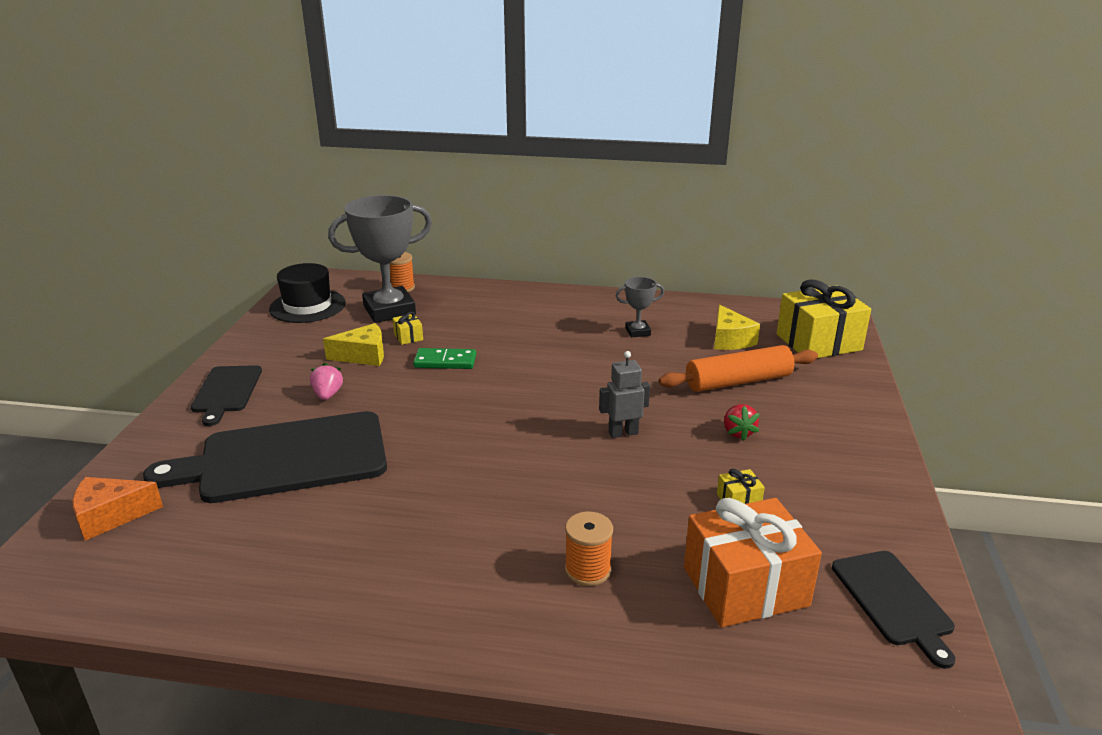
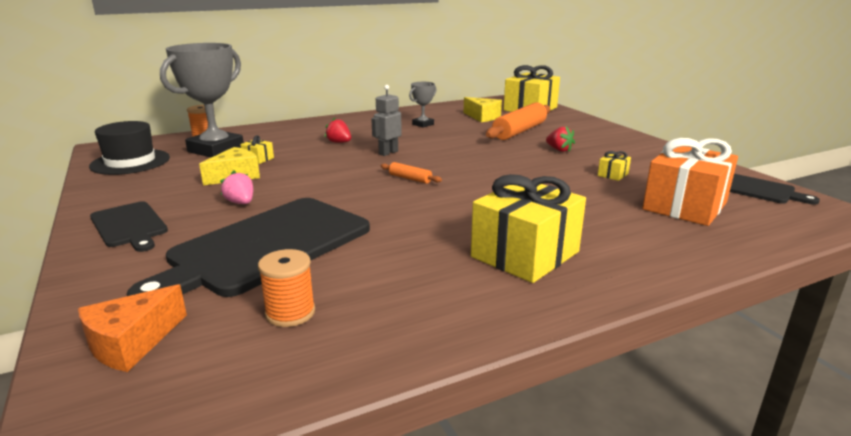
camera: 35 degrees left, 5 degrees down
green domino [413,348,476,369] -> none
orange spool [565,512,613,586] -> orange spool moved to [258,249,315,327]
grey robot [599,351,650,438] -> grey robot moved to [371,85,402,156]
none -> red strawberry [325,118,351,143]
none -> orange rolling pin [380,162,442,184]
none -> yellow gift [471,174,586,283]

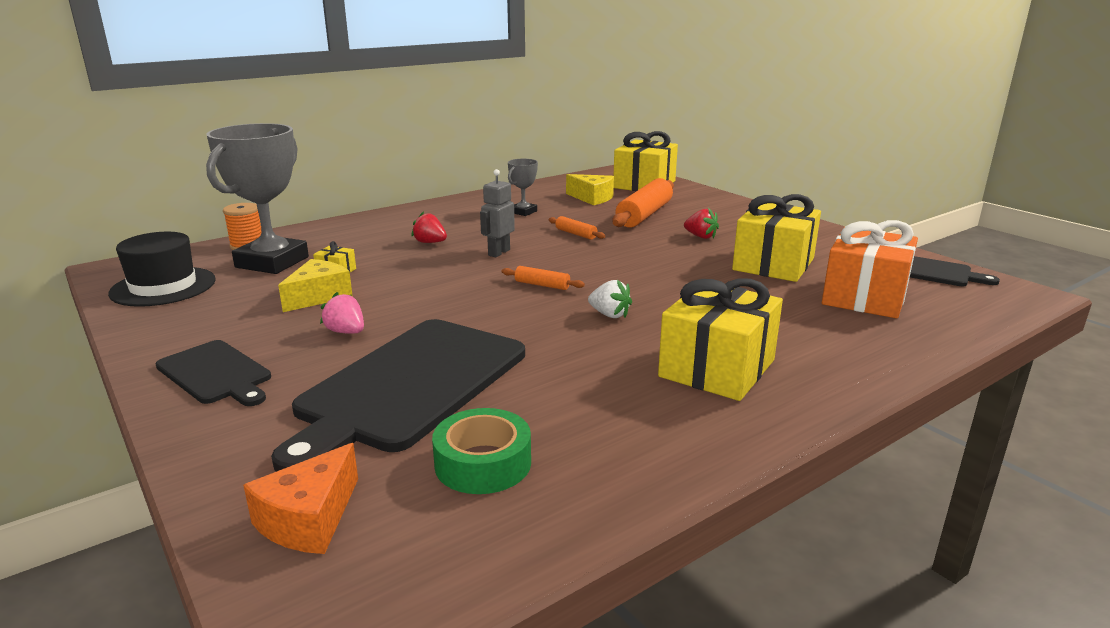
camera: 10 degrees left, 0 degrees up
orange spool [258,249,315,327] -> green tape [432,408,531,494]
yellow gift [598,151,631,181] -> yellow gift [732,194,821,282], size x2.47
none -> orange rolling pin [549,216,606,240]
none -> white strawberry [588,280,632,318]

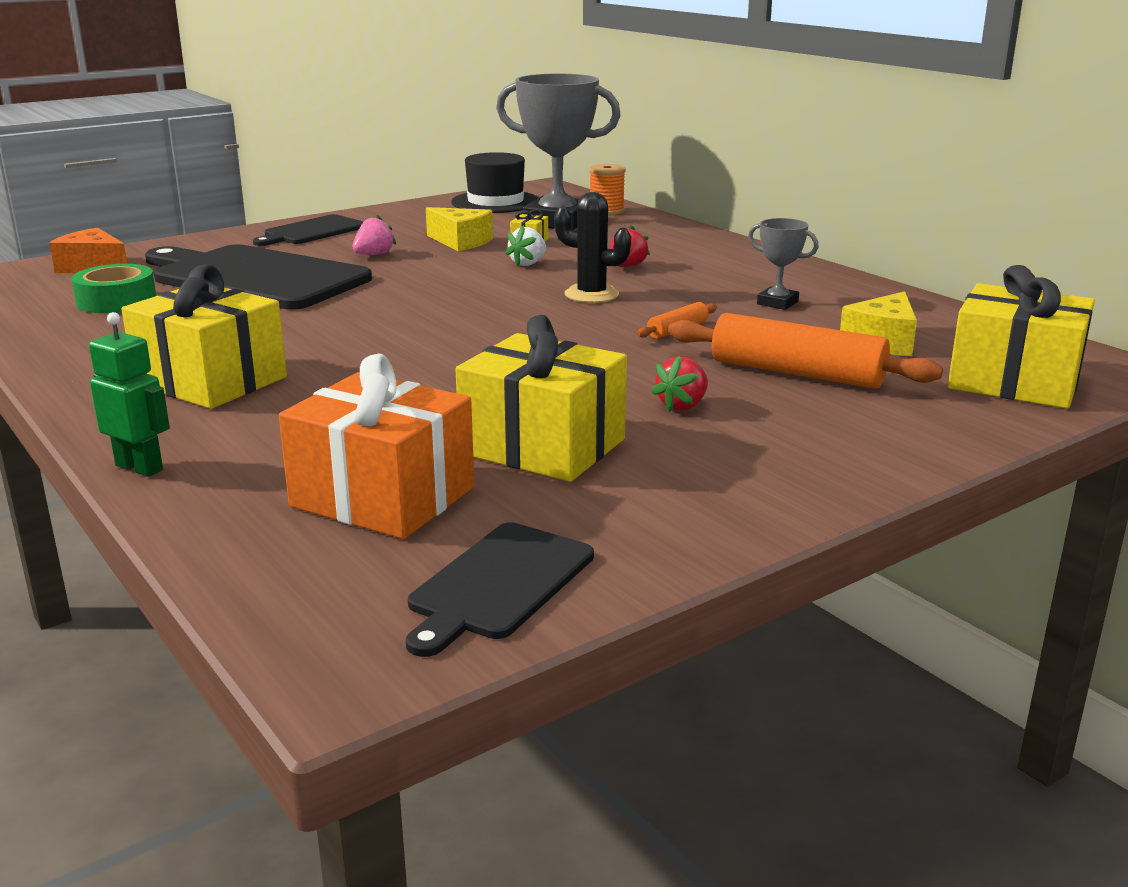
camera: 90 degrees right, 0 degrees up
grey robot [480,169,515,257] -> black cactus [554,192,631,303]
orange rolling pin [502,266,585,290] -> none
white strawberry [588,280,632,318] -> white strawberry moved to [505,225,546,267]
none -> green robot [89,312,170,477]

